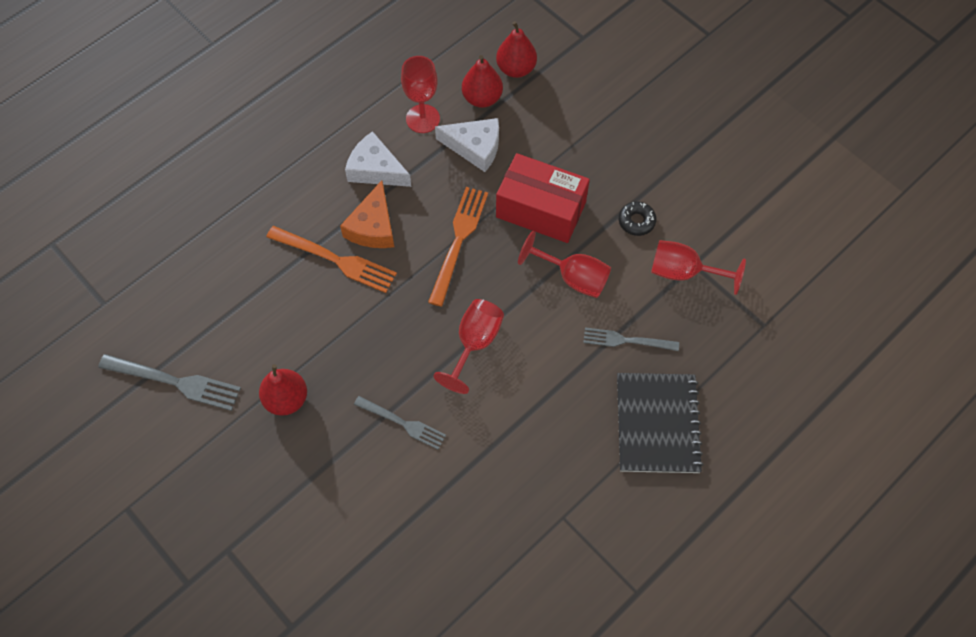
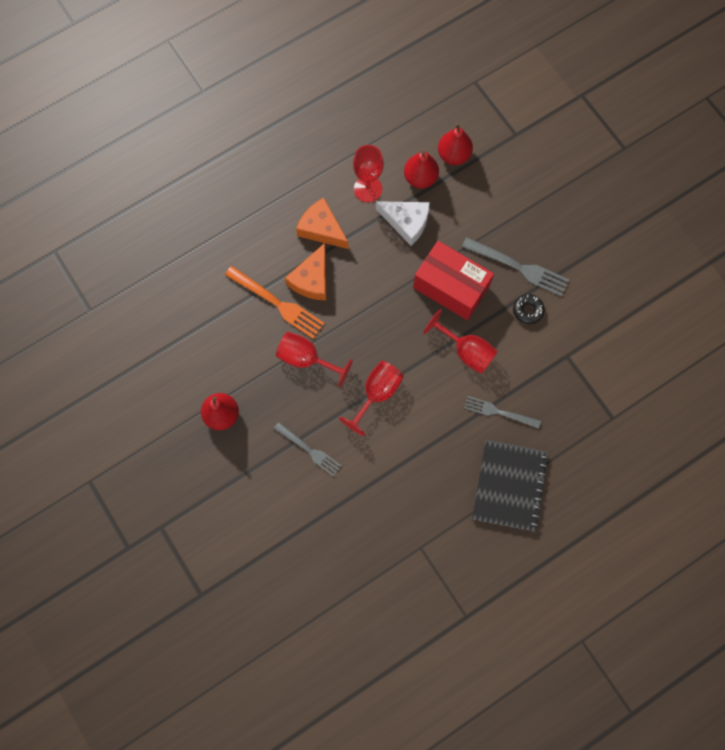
camera: 10 degrees right, 10 degrees up
grey fork [98,354,241,411] -> grey fork moved to [462,237,569,297]
white cheese [345,131,411,187] -> orange cheese [296,198,349,249]
orange fork [428,187,488,307] -> none
red goblet [651,240,746,295] -> red goblet moved to [276,332,353,387]

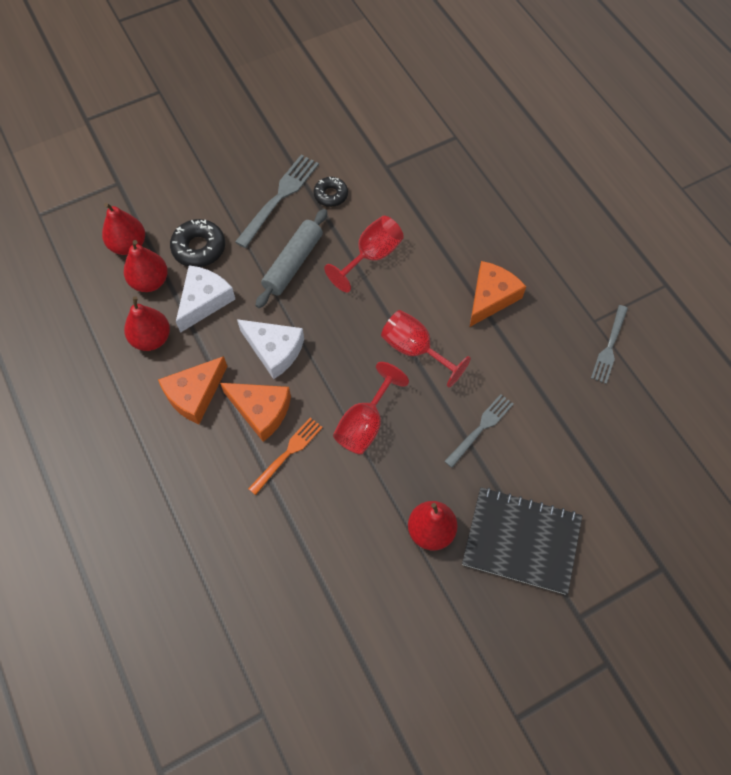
camera: 85 degrees left, 10 degrees down
orange fork [225,266,325,339] -> orange fork [248,417,323,495], size x0.66
red goblet [353,145,384,202] -> red pear [124,296,170,351]
red box [413,241,494,320] -> grey rolling pin [255,209,327,308]
grey fork [464,396,541,429] -> grey fork moved to [591,305,628,384]
black notebook [472,439,549,532] -> black notebook moved to [462,487,582,595]
none -> black donut [170,219,225,267]
none -> white cheese [237,319,304,379]
none -> orange cheese [470,261,526,327]

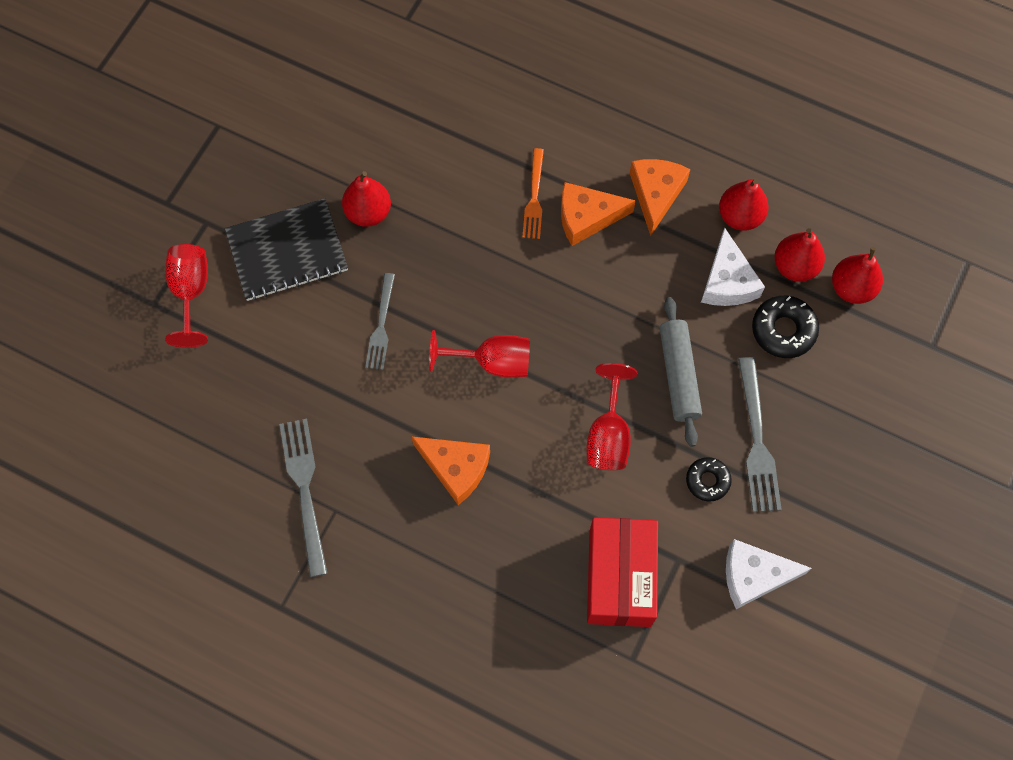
camera: 145 degrees right, 5 degrees up
white cheese [237,319,304,379] -> white cheese moved to [726,539,812,609]
red goblet [333,362,409,454] -> red goblet moved to [165,244,208,348]
orange cheese [470,261,526,327] -> orange cheese turned 60 degrees counterclockwise [411,436,490,505]
grey fork [591,305,628,384] -> grey fork [279,419,328,577], size x1.50
none -> red box [587,517,658,627]

